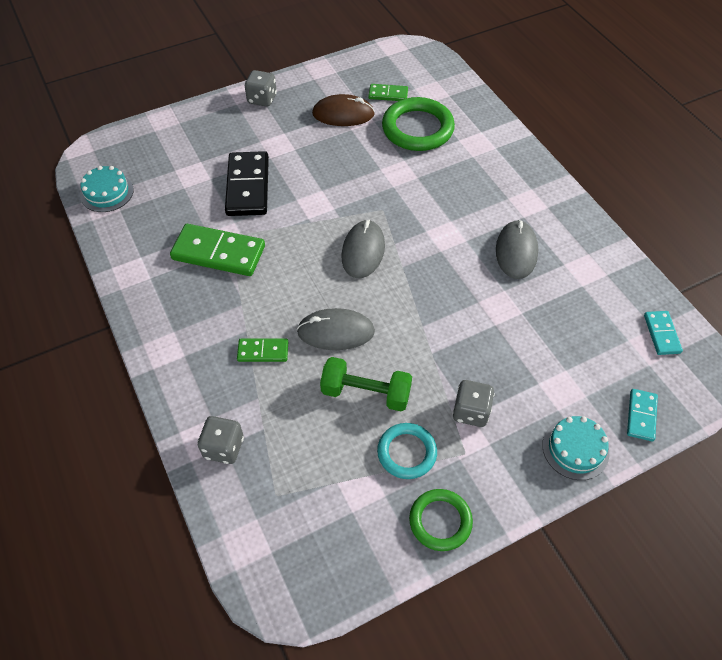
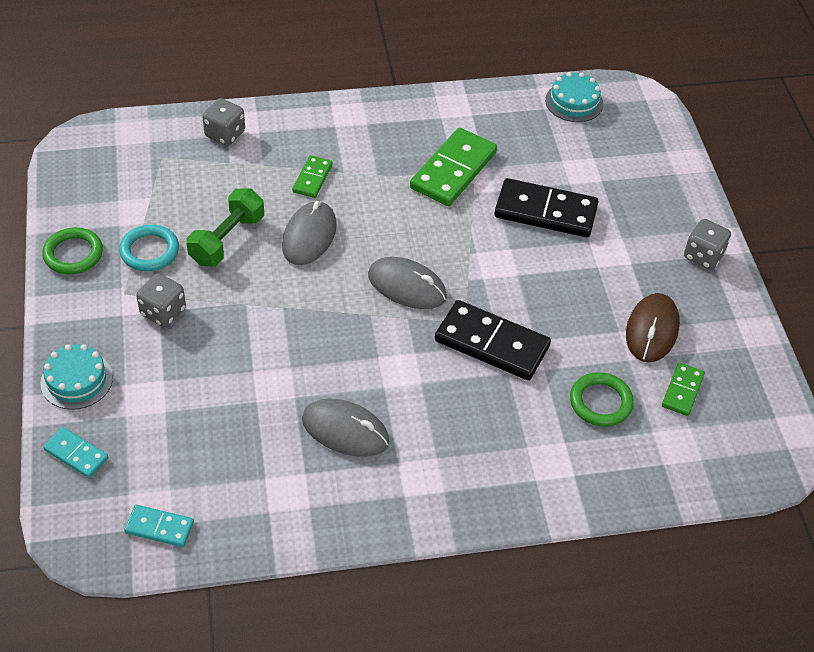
camera: 105 degrees right, 5 degrees down
green ring [382,97,455,151] -> green ring [570,372,634,427], size x0.61
none -> black domino [435,300,551,380]

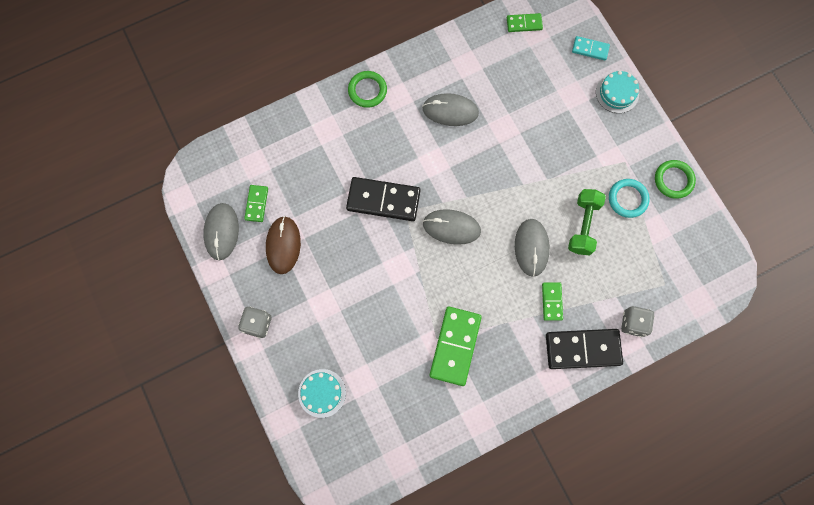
camera: 165 degrees right, 25 degrees up
turquoise domino [124,505,194,547] -> green domino [507,13,543,32]
grey dice [136,273,186,327] -> none
black domino [494,178,599,237] -> black domino moved to [546,329,623,369]
turquoise cake [545,72,603,122] -> turquoise cake moved to [298,369,346,418]
green ring [570,372,634,427] -> green ring moved to [348,71,387,108]
none -> grey mouse [203,203,239,260]

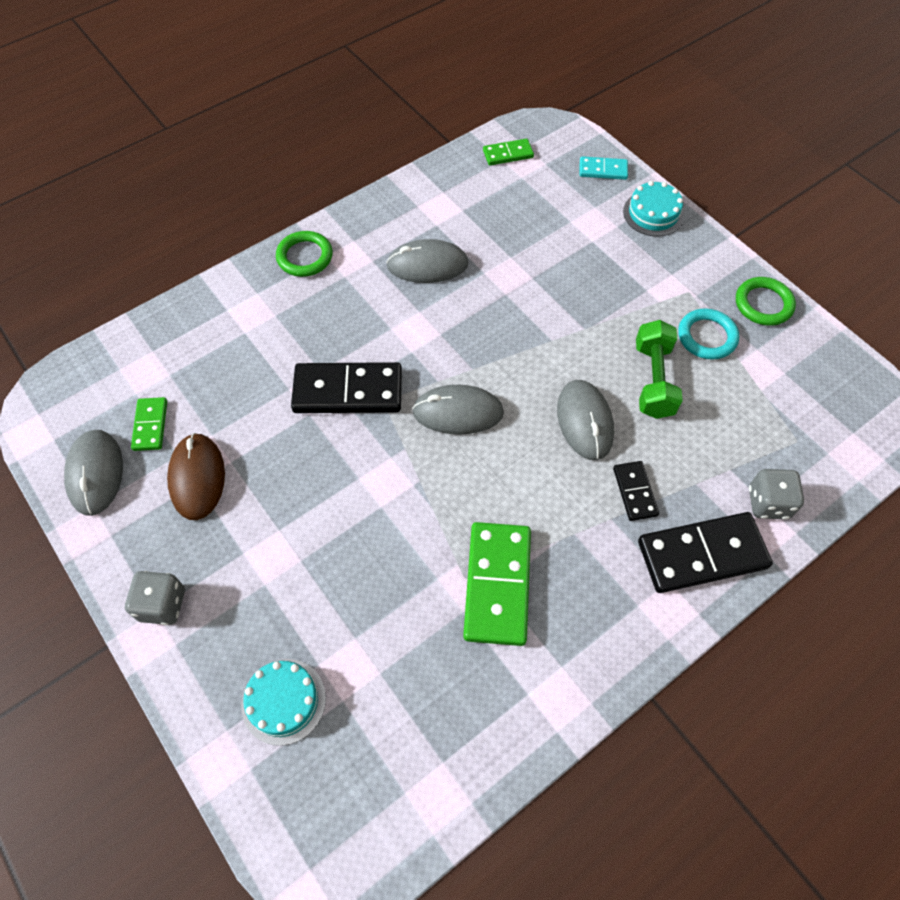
camera: 10 degrees left, 15 degrees down
green domino [542,282,563,321] -> black domino [613,461,659,521]

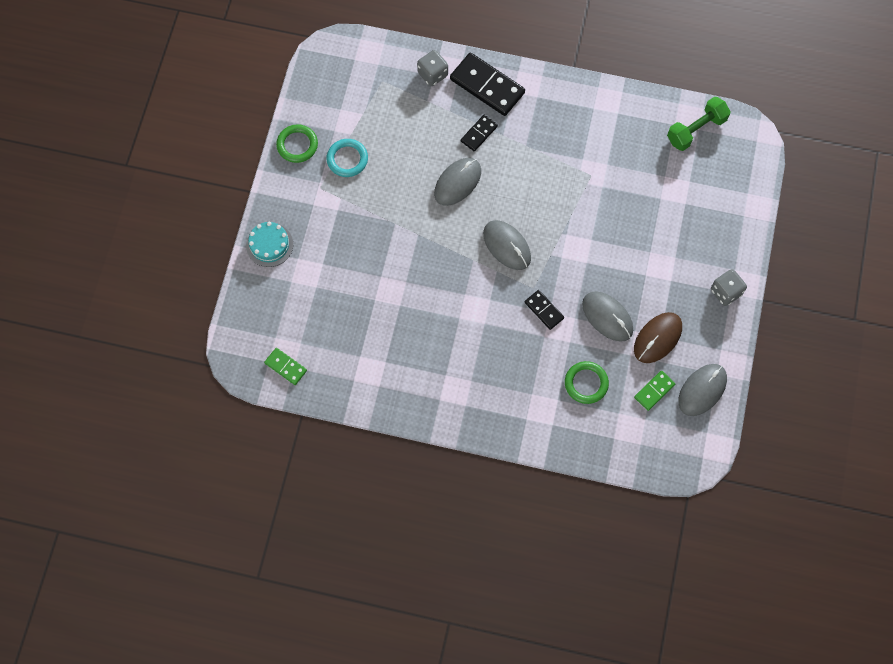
camera: 130 degrees left, 10 degrees up
turquoise cake [241,659,326,746] -> none
green ring [276,231,333,277] -> green ring moved to [565,361,609,404]
black domino [291,362,402,413] -> black domino [525,290,564,330], size x0.53
grey mouse [386,239,469,283] -> grey mouse moved to [582,291,633,342]
green domino [463,522,531,646] -> none
turquoise domino [579,156,628,180] -> none
green dumbbell [636,320,683,419] -> green dumbbell moved to [667,97,731,151]

